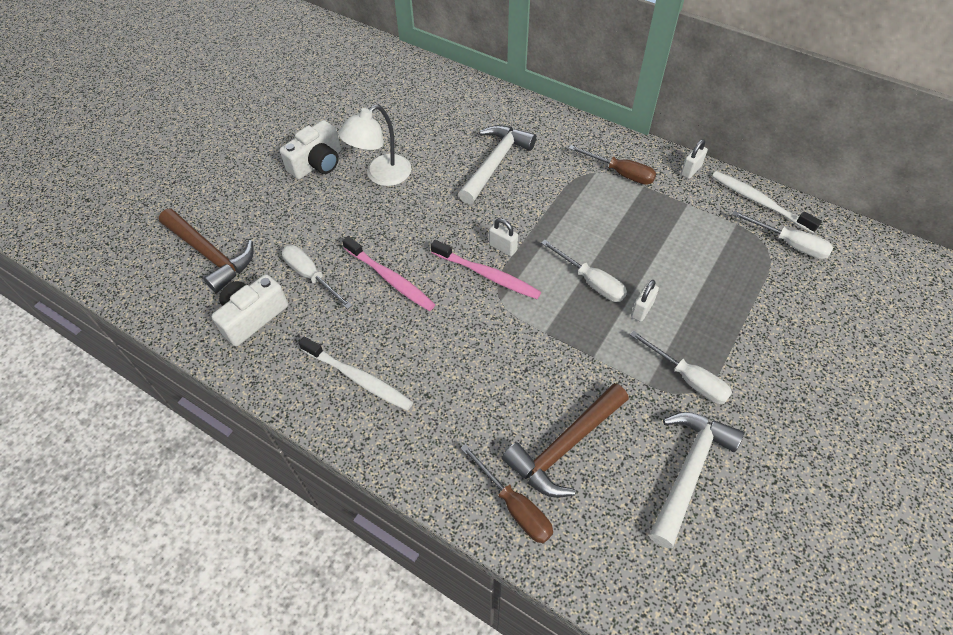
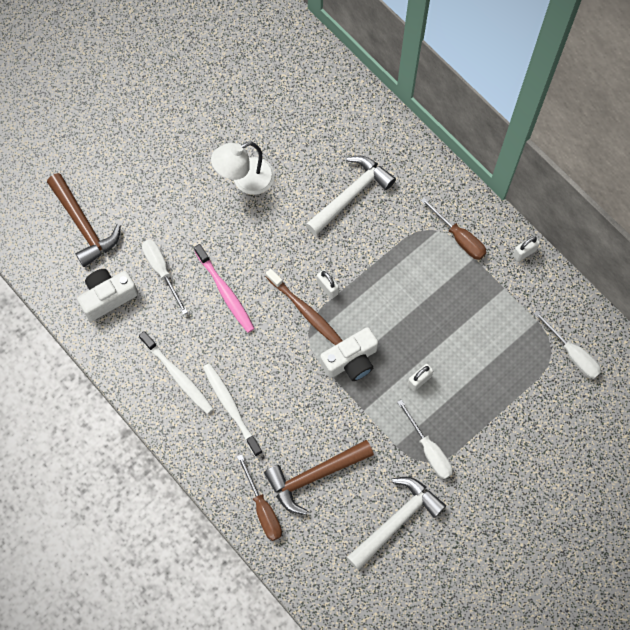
camera: 15 degrees right, 15 degrees up
white camera [280,120,341,179] -> white camera moved to [320,327,378,381]
pink toothbrush [431,240,541,299] -> brown toothbrush [266,269,343,345]
white screwdriver [541,240,627,302] -> none
white toothbrush [712,171,822,233] -> white toothbrush moved to [203,363,262,457]

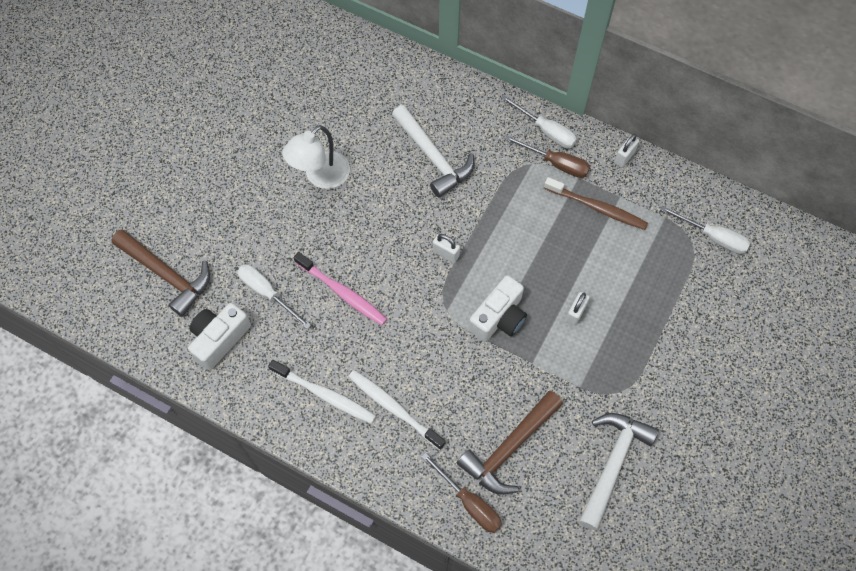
camera: 20 degrees left, 5 degrees down
brown toothbrush [266,269,343,345] -> brown toothbrush moved to [544,177,648,230]
white hammer [306,156,396,236] -> white hammer turned 120 degrees clockwise [392,105,474,198]
white screwdriver [397,399,453,479] -> white screwdriver moved to [501,95,577,148]

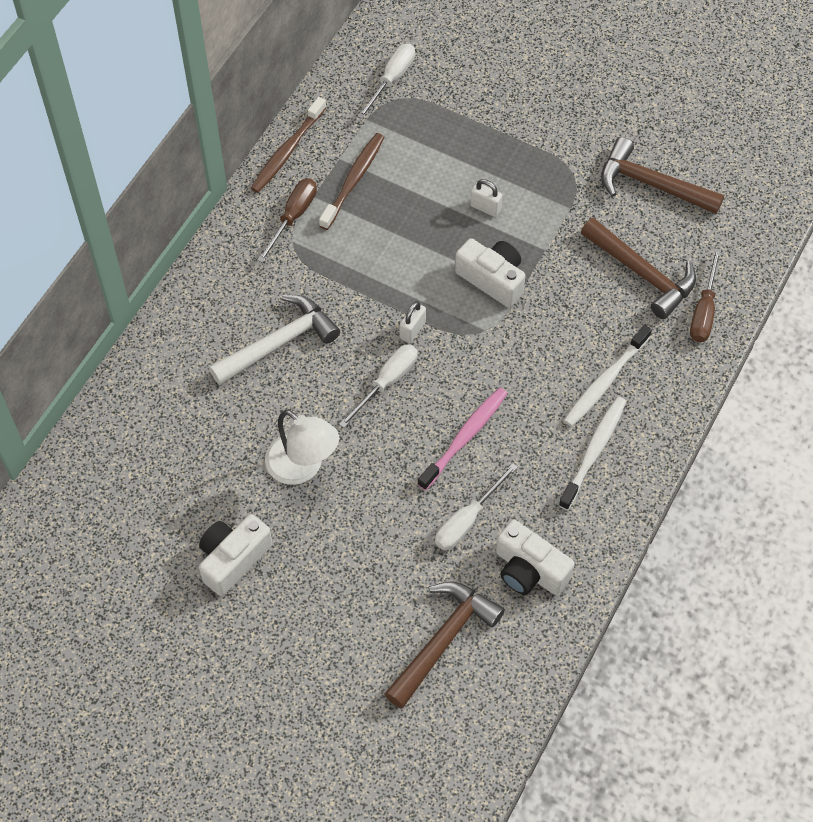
camera: 90 degrees left, 5 degrees down
brown screwdriver [421,452,502,533] -> brown screwdriver turned 150 degrees clockwise [690,248,721,342]
white screwdriver [501,95,577,148] -> white screwdriver moved to [339,344,418,428]
white hammer [579,413,659,531] -> brown hammer [601,137,724,214]
white padlock [614,134,639,168] -> brown toothbrush [251,97,326,193]
none -> white camera [199,514,272,596]

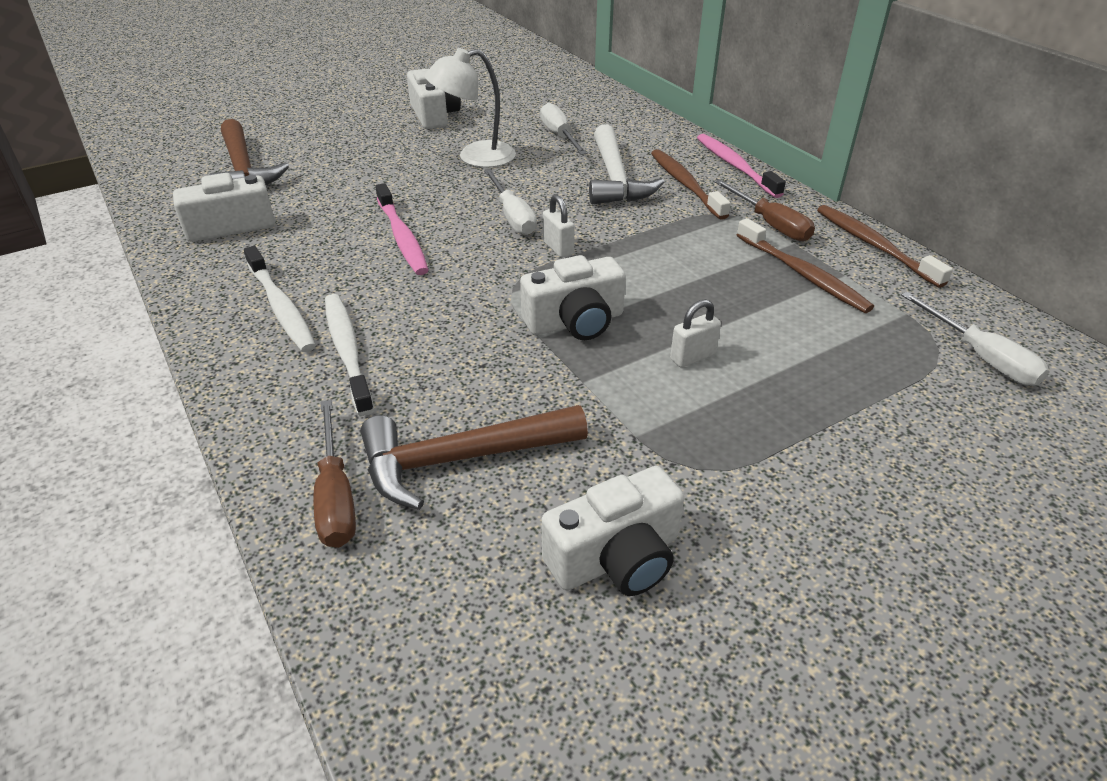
camera: 120 degrees right, 20 degrees down
white screwdriver [435,463,518,551] -> white screwdriver moved to [540,102,587,155]
brown hammer [601,137,724,214] -> white camera [541,466,684,596]
brown screwdriver [690,248,721,342] -> brown screwdriver turned 150 degrees counterclockwise [314,400,356,548]
none -> brown toothbrush [651,149,731,220]
none -> pink toothbrush [697,134,786,198]

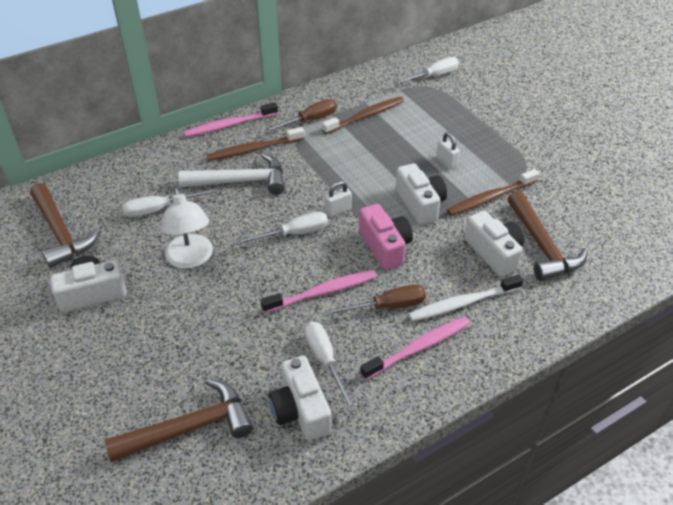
camera: 90 degrees left, 5 degrees up
white toothbrush [244,246,316,352] -> pink toothbrush [360,316,470,380]
brown screwdriver [314,400,356,548] -> brown screwdriver moved to [324,284,426,316]
white camera [541,466,684,596] -> white camera moved to [464,211,524,277]
brown toothbrush [817,205,953,288] -> brown toothbrush moved to [447,169,539,216]
none -> brown hammer [30,184,100,268]
none -> white screwdriver [304,322,357,412]
none -> pink camera [359,204,413,270]

